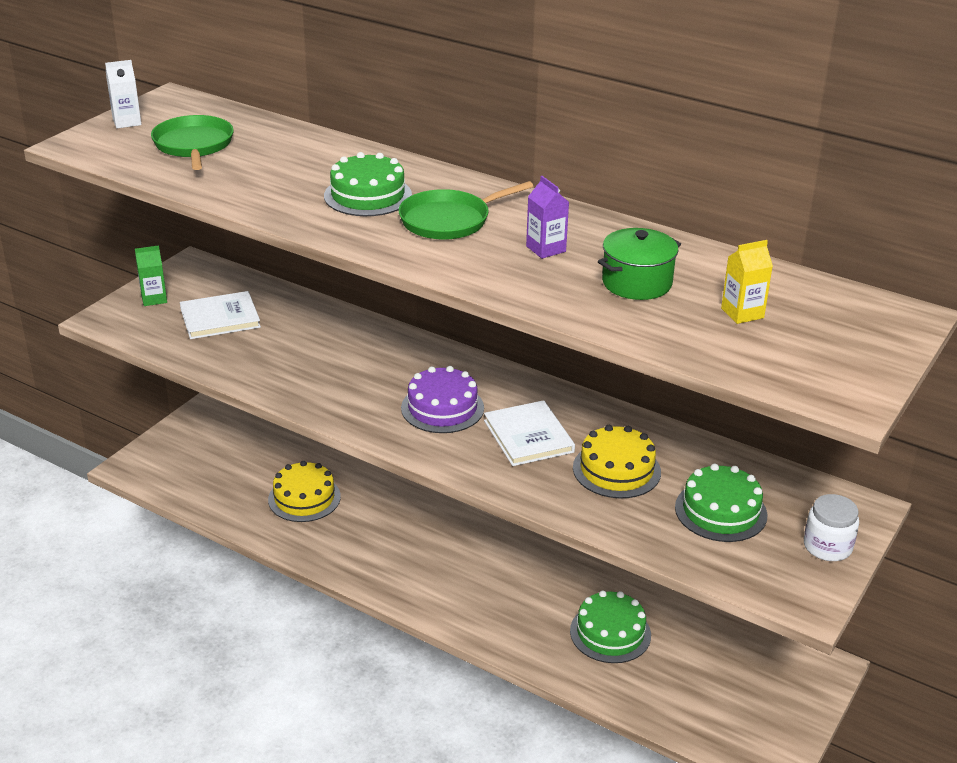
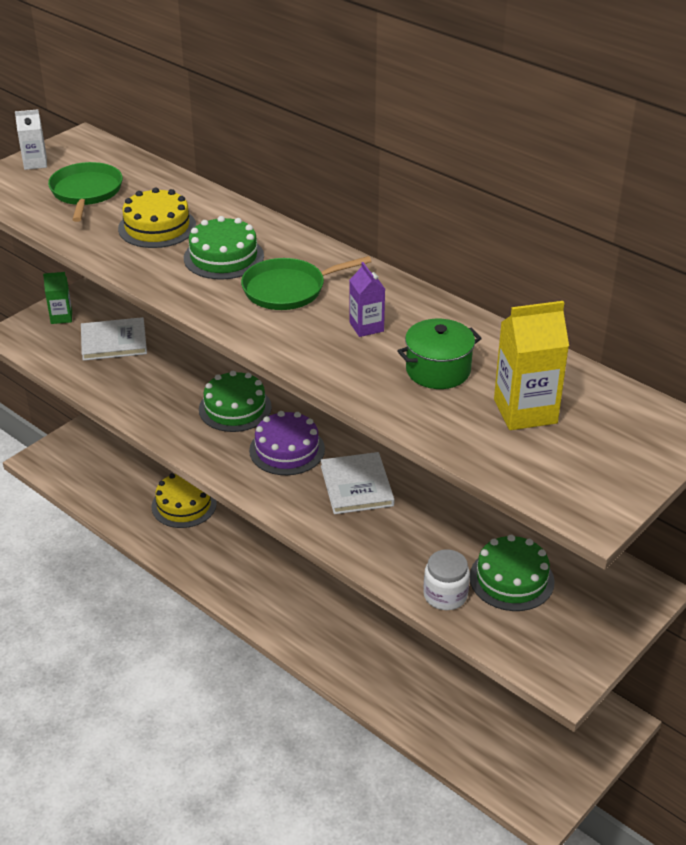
camera: 10 degrees right, 5 degrees up
green cake [570,591,651,663] -> green cake moved to [199,371,272,432]
yellow cake [573,425,661,498] -> yellow cake moved to [118,187,196,248]
yellow carton [721,240,773,324] -> yellow carton [494,301,569,430], size x1.73
white jar [804,494,859,561] -> white jar moved to [423,549,470,610]

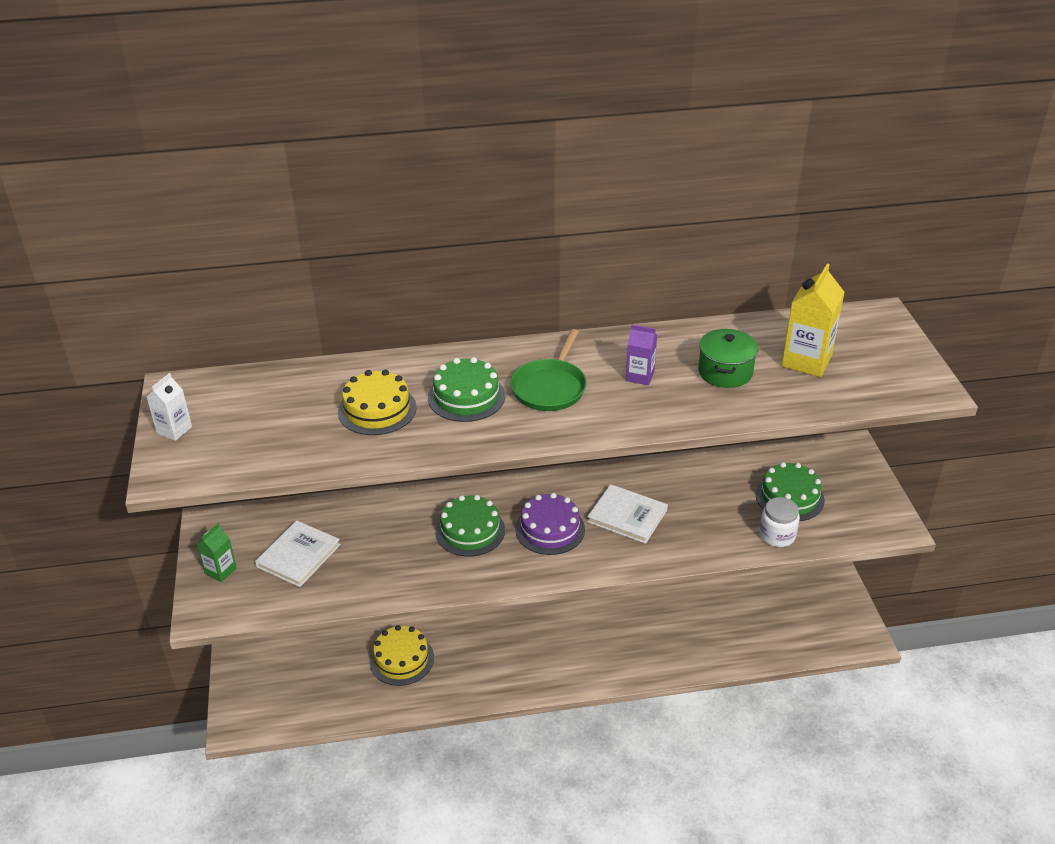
camera: 50 degrees left, 0 degrees up
green pan [48,162,123,222] -> none

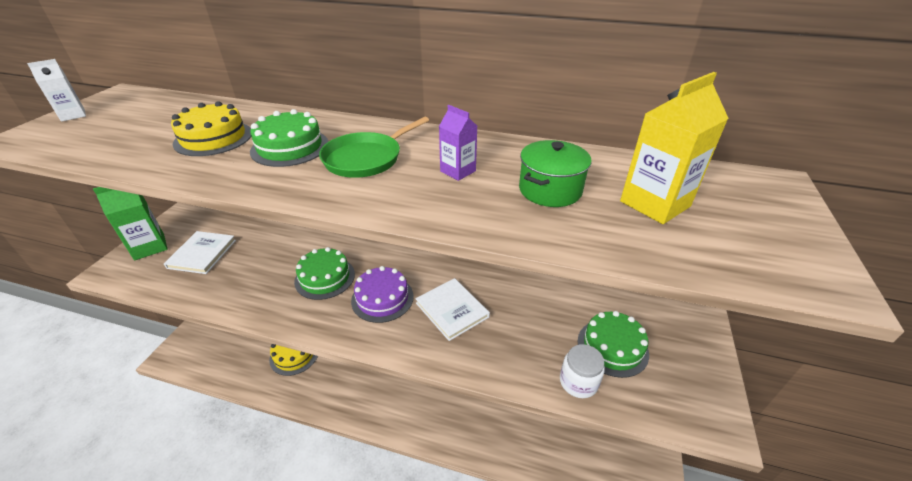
camera: 25 degrees right, 0 degrees up
green carton [197,523,237,582] -> green carton [93,187,168,260], size x1.73
white book [255,520,341,587] -> white book turned 45 degrees counterclockwise [164,231,236,274]

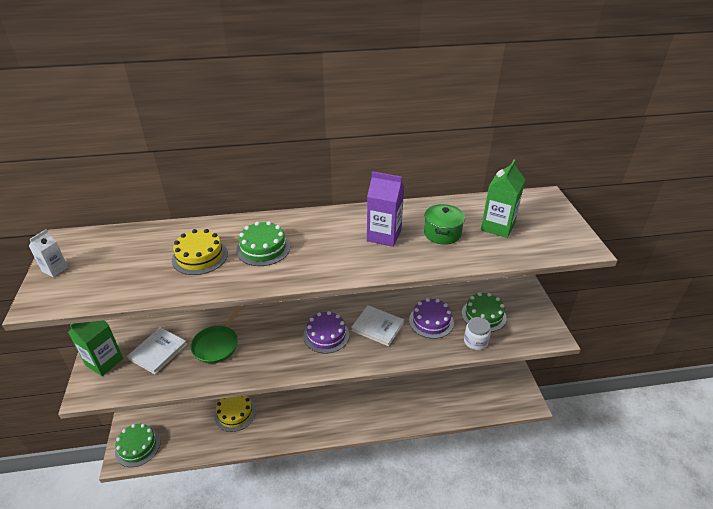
camera: 25 degrees left, 0 degrees up
white book [164,231,236,274] -> white book turned 45 degrees clockwise [127,327,187,374]
green cake [294,247,355,300] -> green cake moved to [115,424,161,467]
green pan [319,117,429,178] -> green pan moved to [190,306,242,364]
purple carton [439,105,477,181] -> purple carton [367,171,404,247], size x1.73
yellow carton [620,72,729,224] -> green carton [481,159,525,238]
none -> purple cake [409,298,454,339]

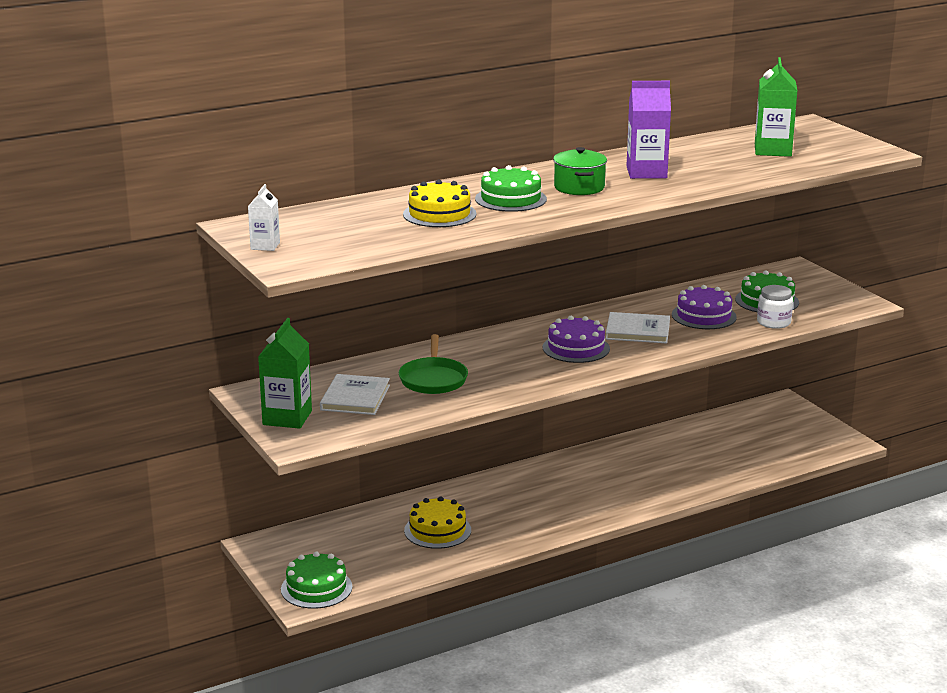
camera: 20 degrees left, 15 degrees down
green pot [424,204,465,245] -> green pot moved to [553,147,607,195]

